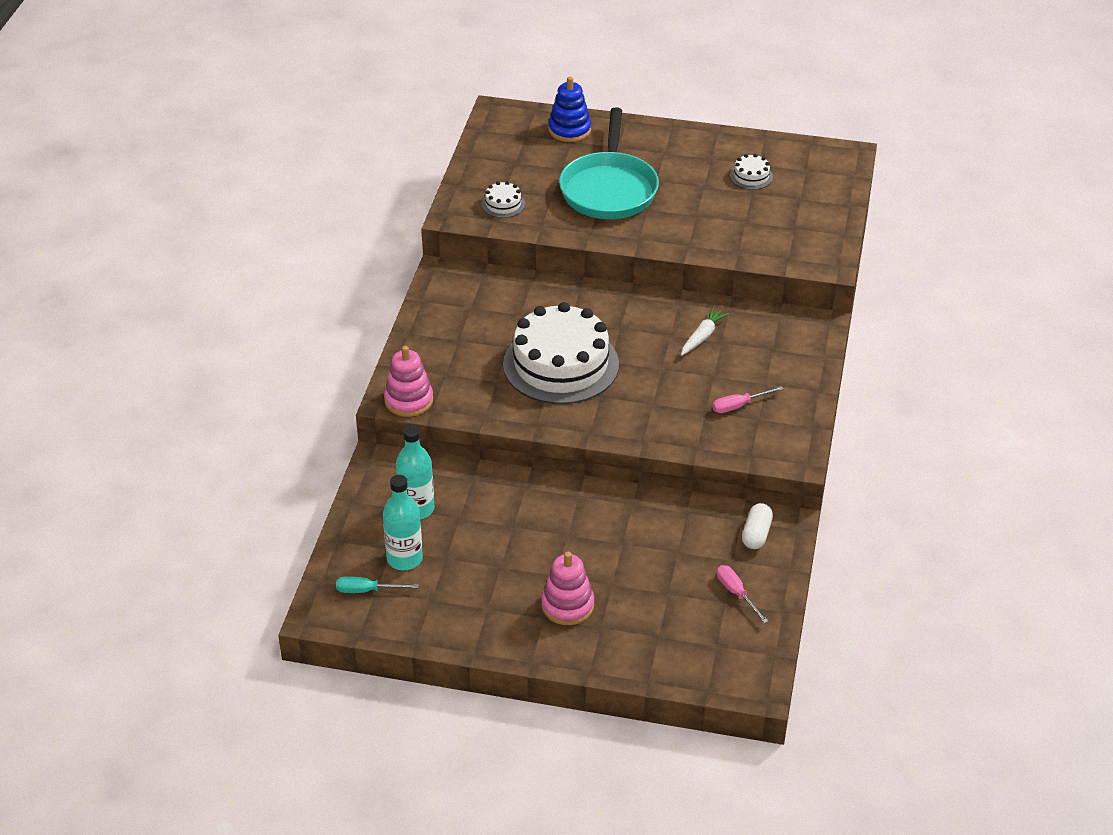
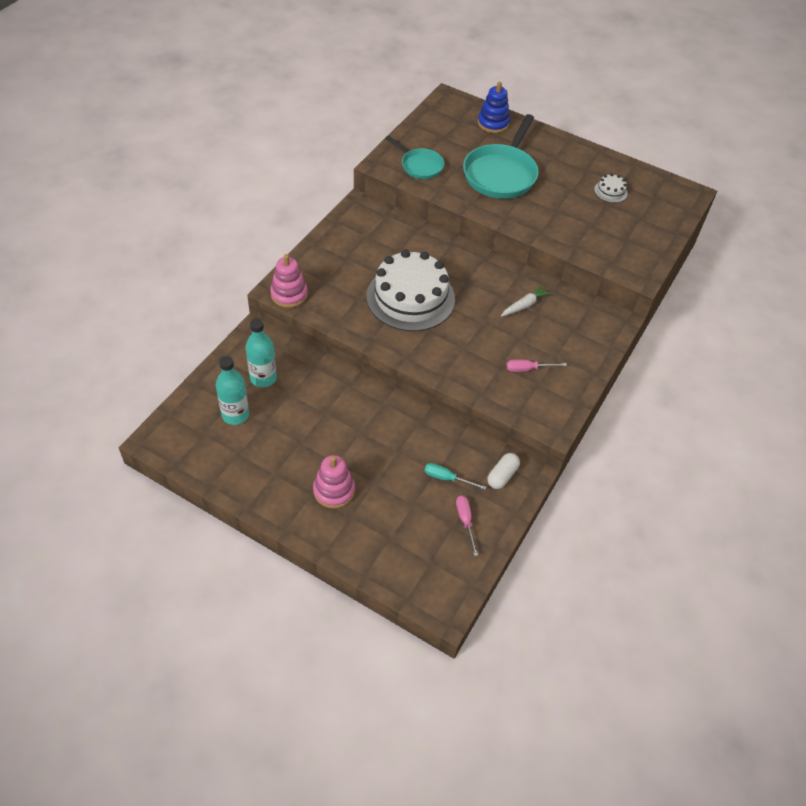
camera: 15 degrees right, 10 degrees up
turquoise screwdriver [336,576,418,593] -> turquoise screwdriver moved to [425,463,487,490]
white cake [481,181,525,218] -> turquoise pan [386,136,445,179]

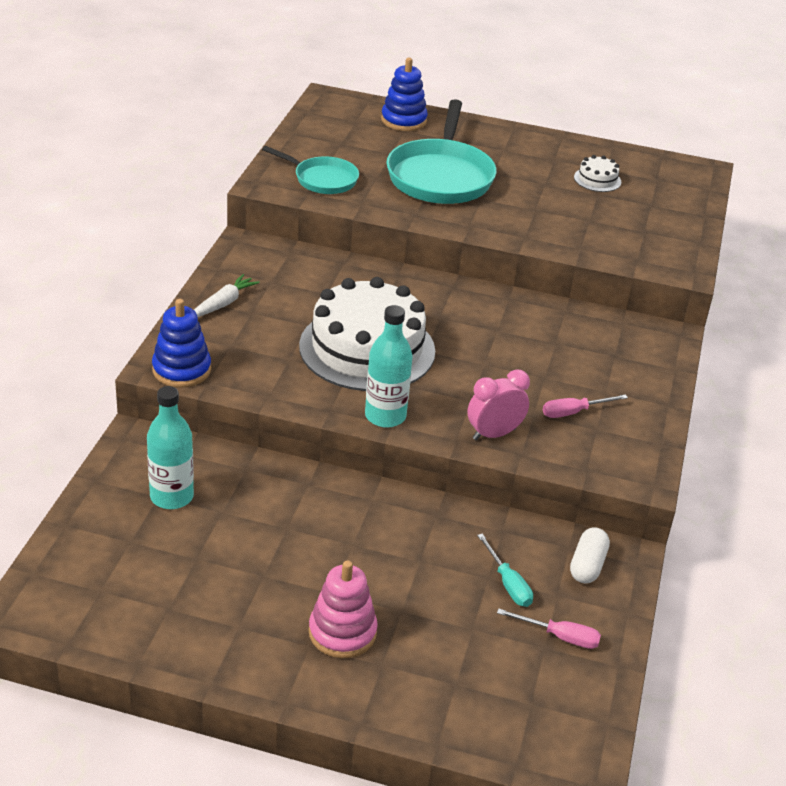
camera: 15 degrees left, 15 degrees down
turquoise bottle [216,356,249,425] -> turquoise bottle moved to [365,305,413,428]
pink stacking toy [270,254,308,308] -> blue stacking toy [152,299,211,388]
turquoise screwdriver [425,463,487,490] -> turquoise screwdriver turned 120 degrees counterclockwise [477,533,533,607]
pink screwdriver [456,495,478,556] -> pink screwdriver turned 135 degrees clockwise [497,608,601,649]
white carrot [501,284,551,317] -> white carrot moved to [194,274,259,317]
none -> pink clock [468,369,530,440]

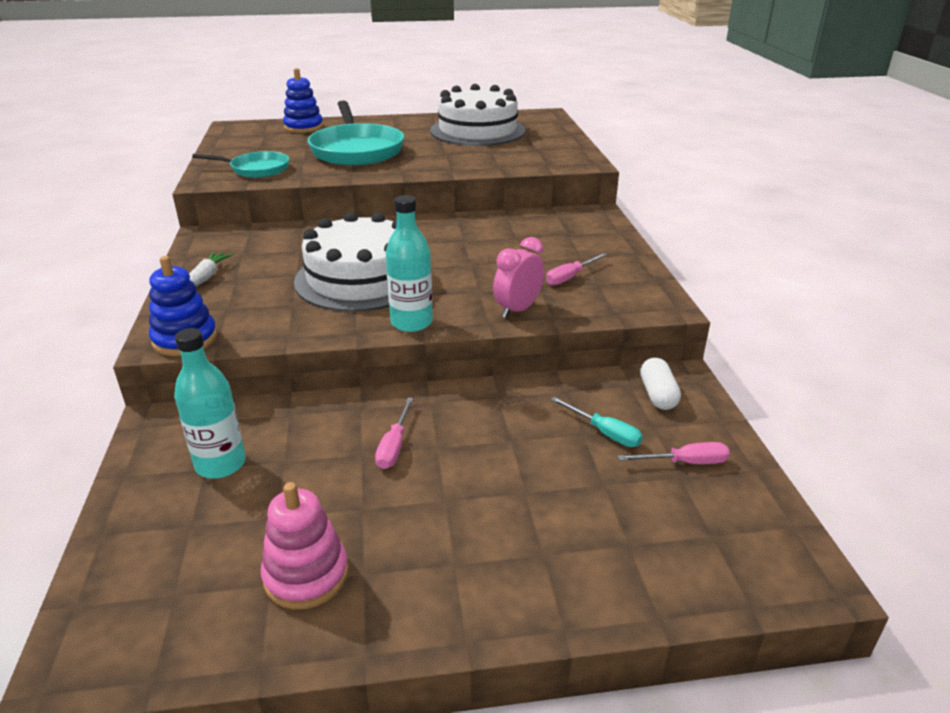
camera: 20 degrees left, 5 degrees down
pink stacking toy [309,560,378,658] -> pink stacking toy moved to [261,482,349,610]
white cake [574,155,621,192] -> white cake [430,84,526,146], size x2.47
none -> pink screwdriver [375,397,414,469]

